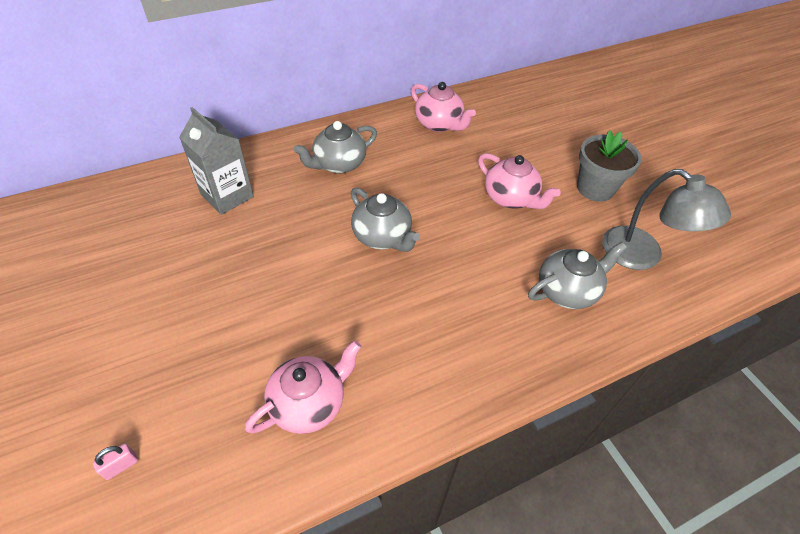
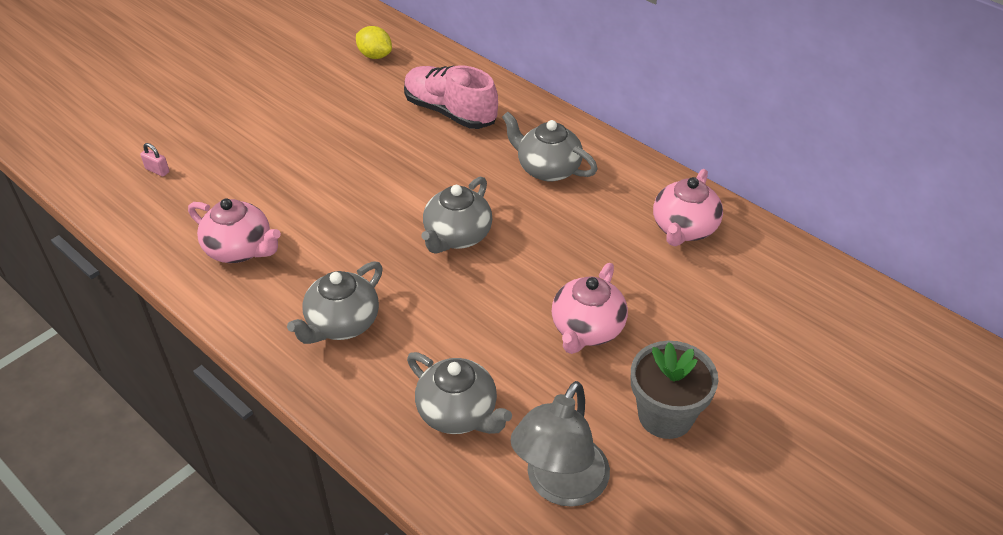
camera: 70 degrees right, 5 degrees down
grey carton [179,107,254,215] -> pink shoe [404,65,498,129]
none -> grey teapot [287,261,383,344]
none -> yellow lemon [356,26,392,59]

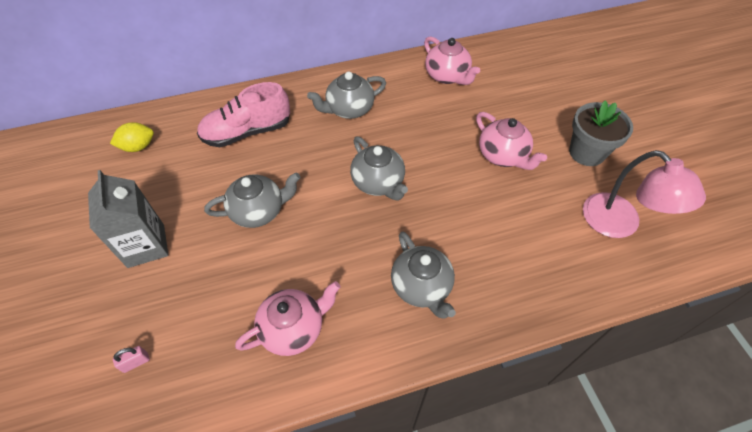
camera: 60 degrees left, 10 degrees up
grey teapot [407,352,512,434] -> grey teapot moved to [204,172,301,228]
grey lamp [510,381,610,507] -> pink lamp [583,150,706,238]
none -> grey carton [88,170,169,268]

